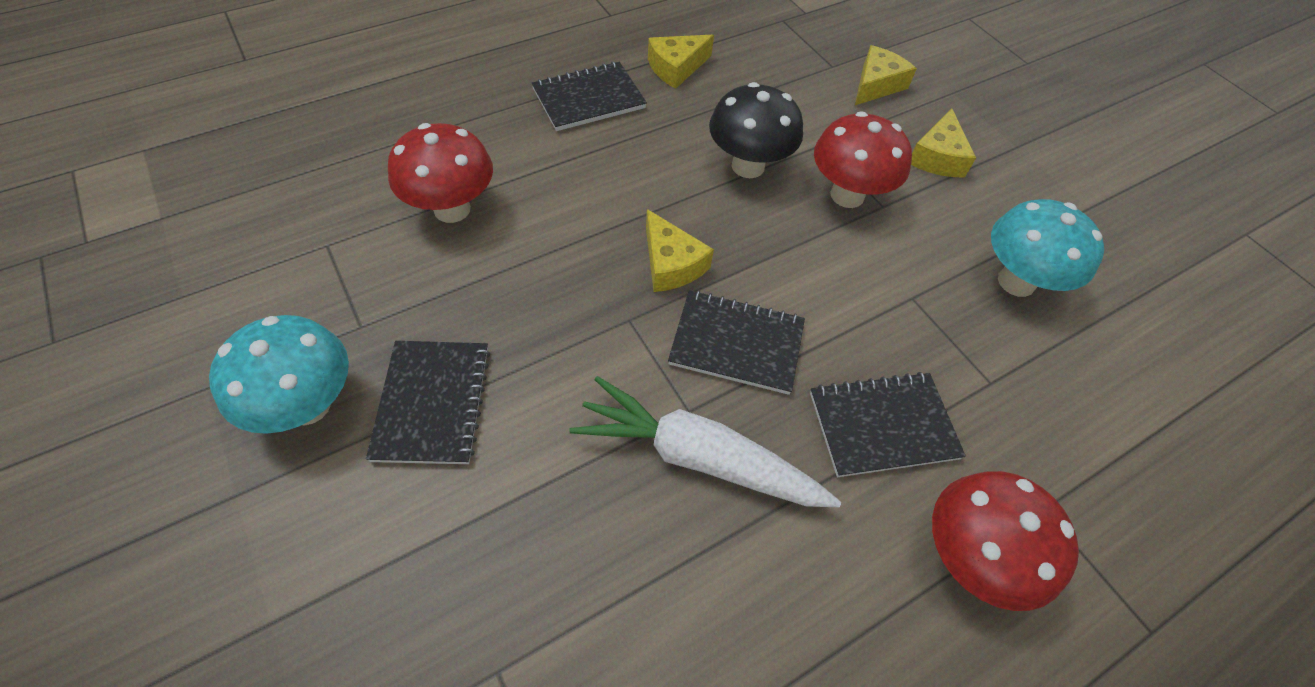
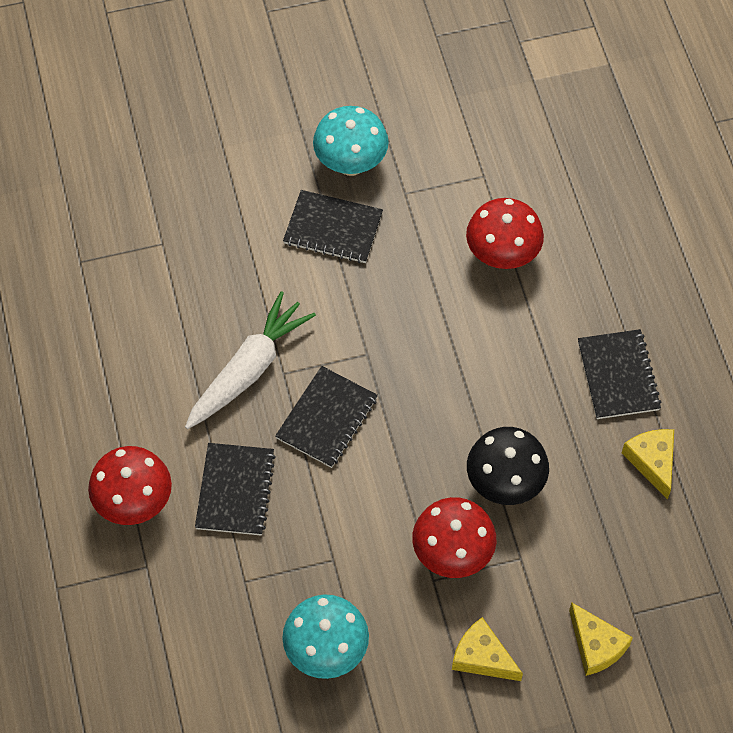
camera: 110 degrees right, 5 degrees up
yellow cheese [646,209,714,292] -> none

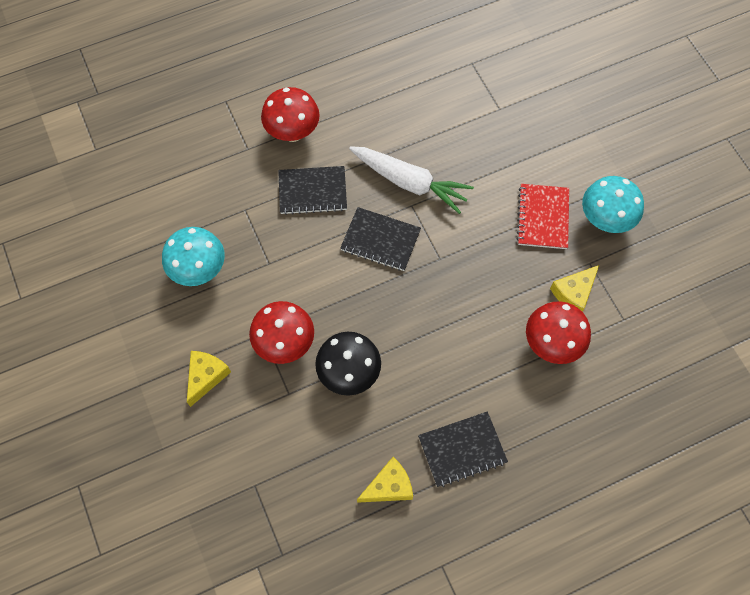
camera: 80 degrees right, 5 degrees up
black notebook [283,190,383,263] -> red notebook [517,184,569,249]
yellow cheese [569,602,633,676] -> yellow cheese moved to [550,265,599,312]

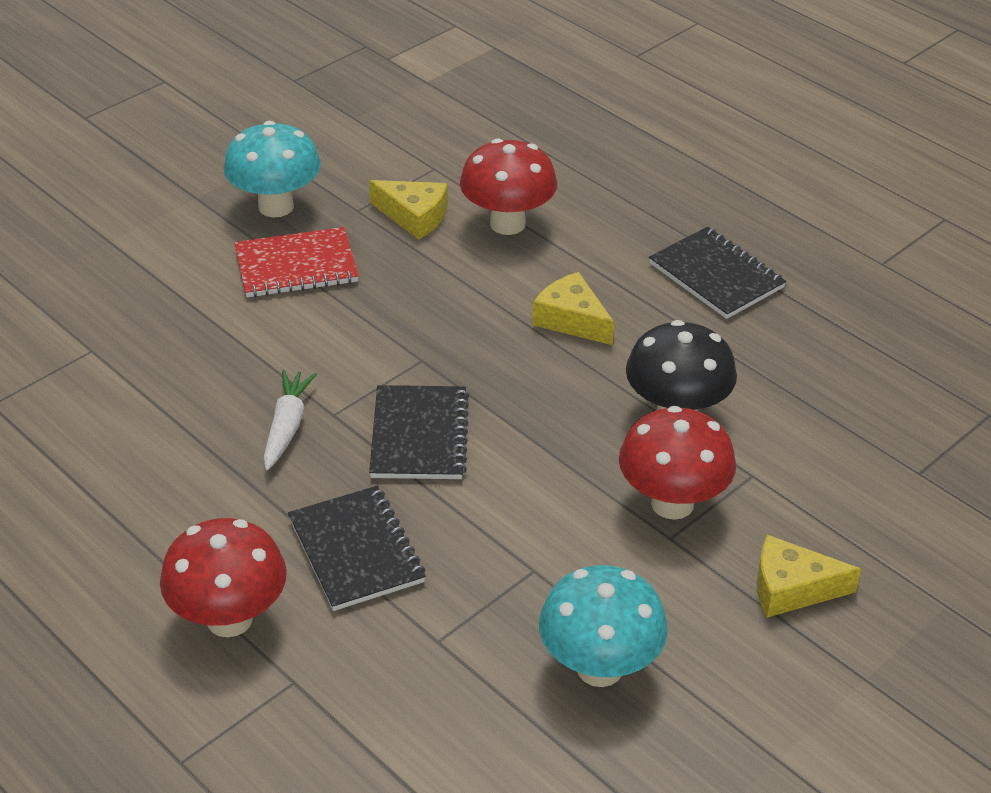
camera: 110 degrees left, 25 degrees down
white carrot [349,146,474,214] -> white carrot [263,370,317,470], size x0.58
yellow cheese [357,457,413,503] -> yellow cheese moved to [532,272,614,345]

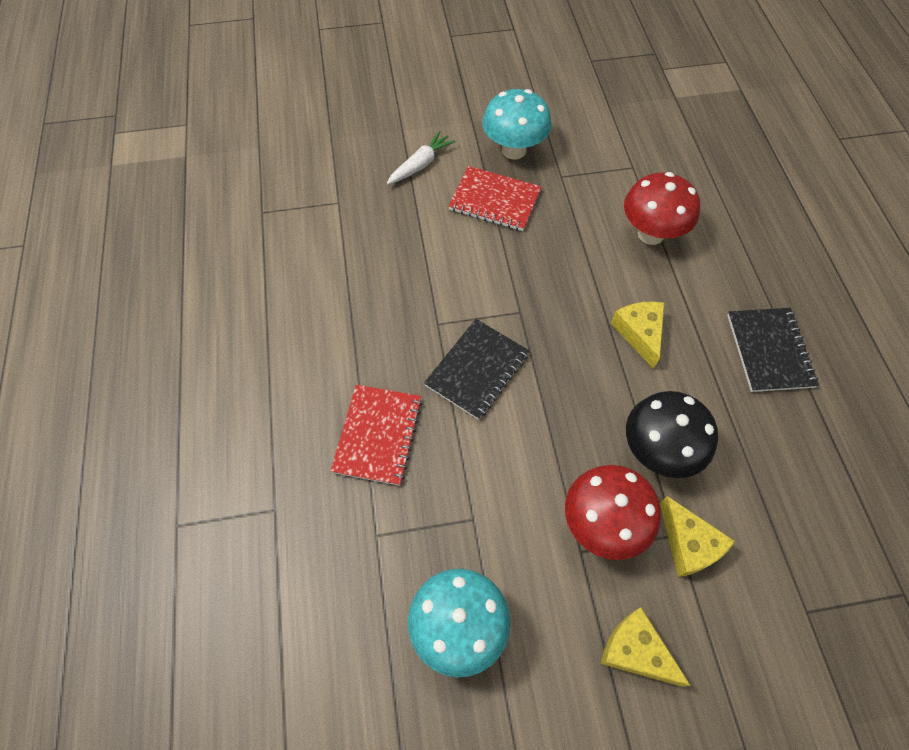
camera: 35 degrees right, 20 degrees up
red mushroom [160,518,287,637] -> none
white carrot [263,370,317,470] -> white carrot moved to [387,131,456,184]
black notebook [288,486,426,611] -> red notebook [331,384,422,486]
yellow cheese [369,180,448,240] -> yellow cheese moved to [660,496,735,577]

